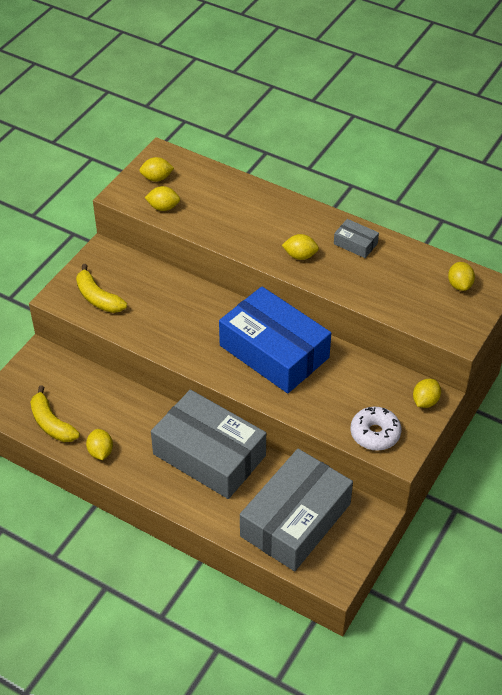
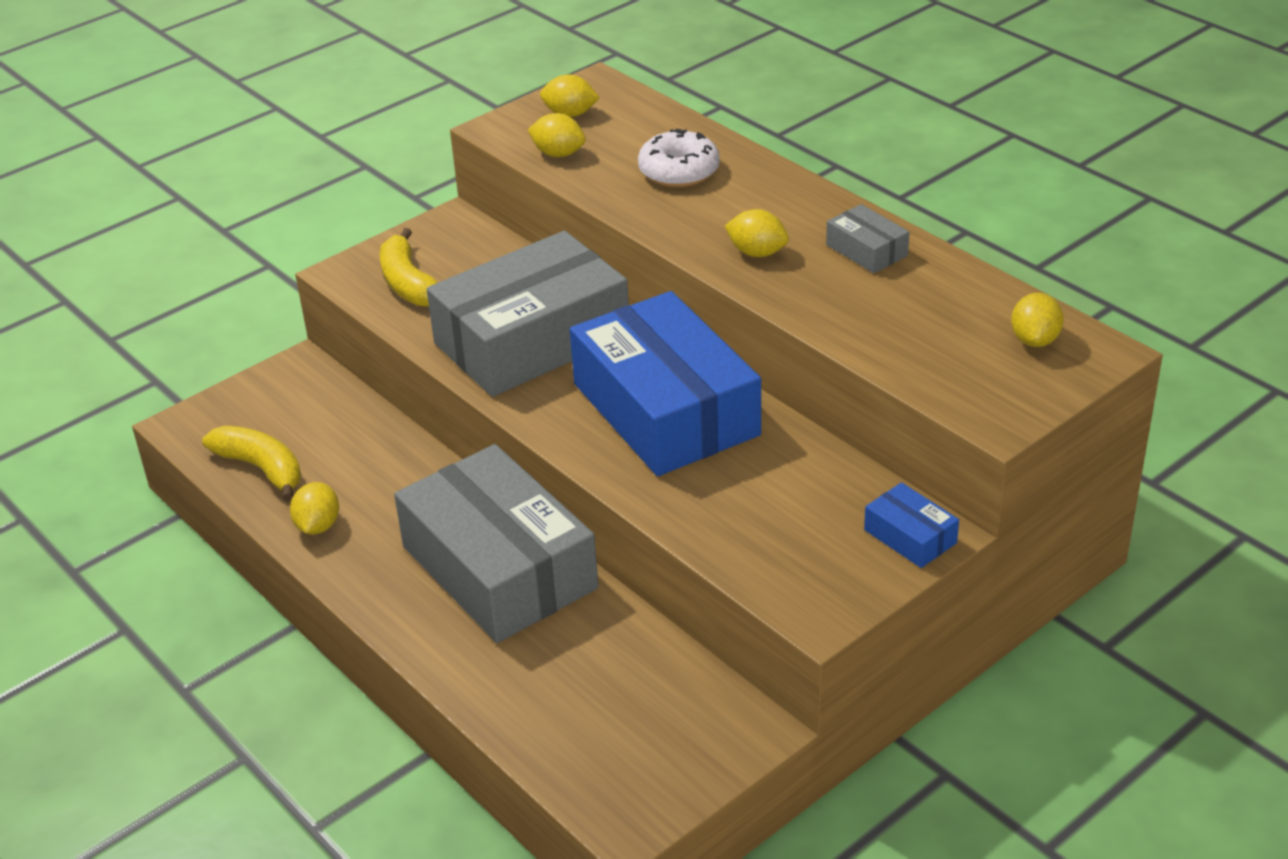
camera: 20 degrees right, 10 degrees down
yellow banana [30,385,80,442] -> yellow banana turned 150 degrees clockwise [202,426,301,502]
grey box [240,449,353,571] -> grey box moved to [426,231,629,397]
white donut [350,407,401,451] -> white donut moved to [638,129,720,187]
yellow lemon [413,379,441,408] -> blue box [864,482,959,568]

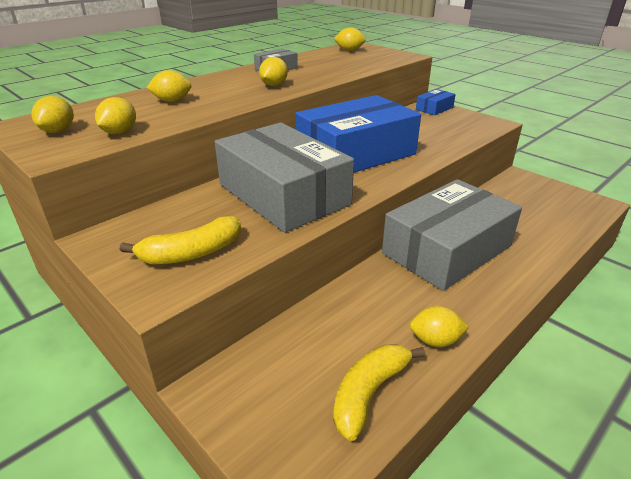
camera: 95 degrees left, 5 degrees down
white donut [638,129,720,187] -> yellow lemon [146,70,192,102]

